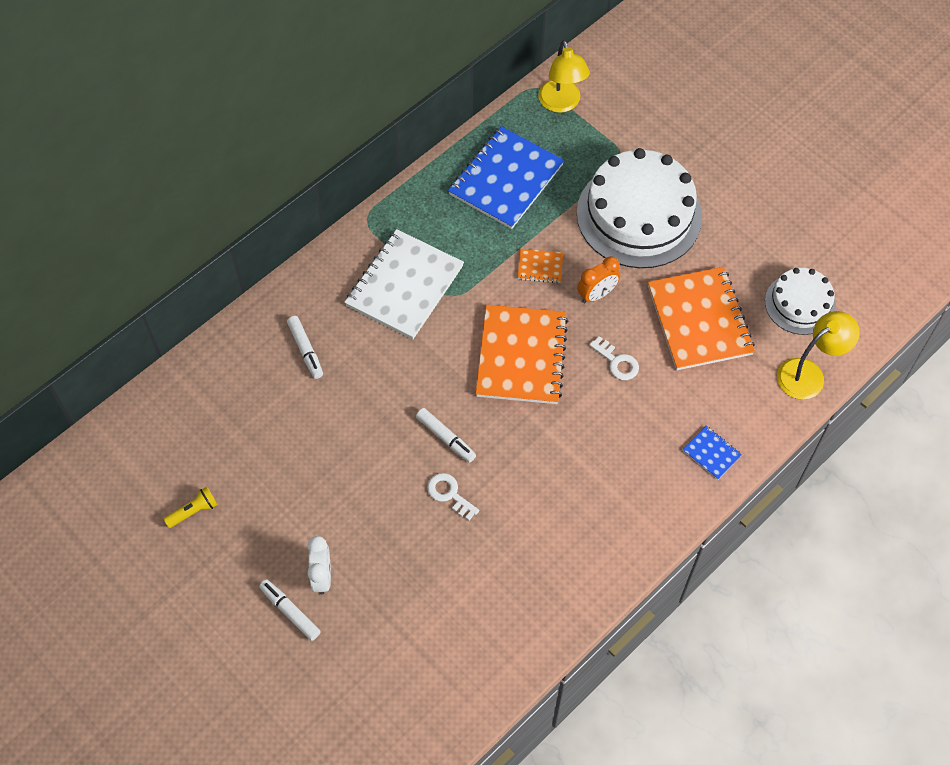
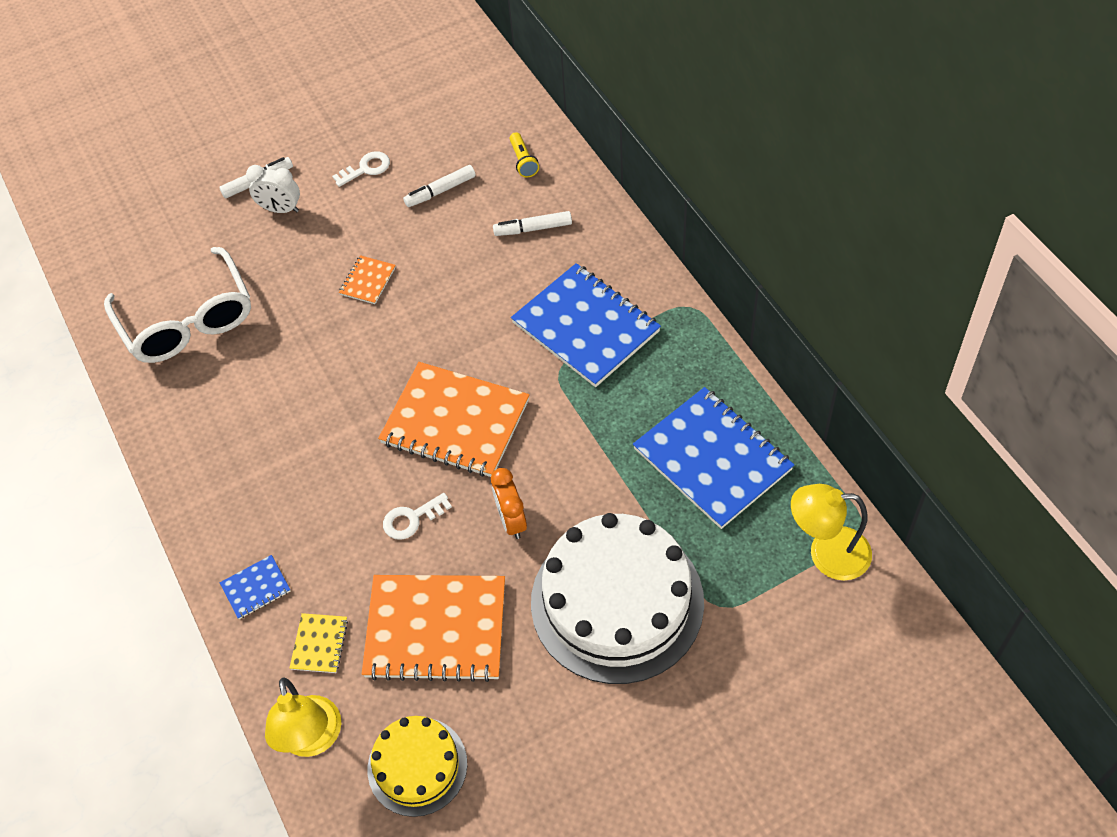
camera: 110 degrees right, 5 degrees down
yellow flashlight [164,487,218,528] -> yellow flashlight moved to [510,132,539,178]
white notebook [344,229,464,339] -> blue notebook [511,263,661,387]
white marker [416,408,476,463] -> white marker moved to [403,165,476,207]
white key [427,473,479,520] -> white key moved to [332,151,390,187]
orange notebook [517,249,563,283] -> orange notebook moved to [339,255,396,304]
white cake [765,268,836,335] -> yellow cake [368,716,467,817]
none -> white glasses [104,247,251,363]
none -> yellow notebook [290,613,348,673]

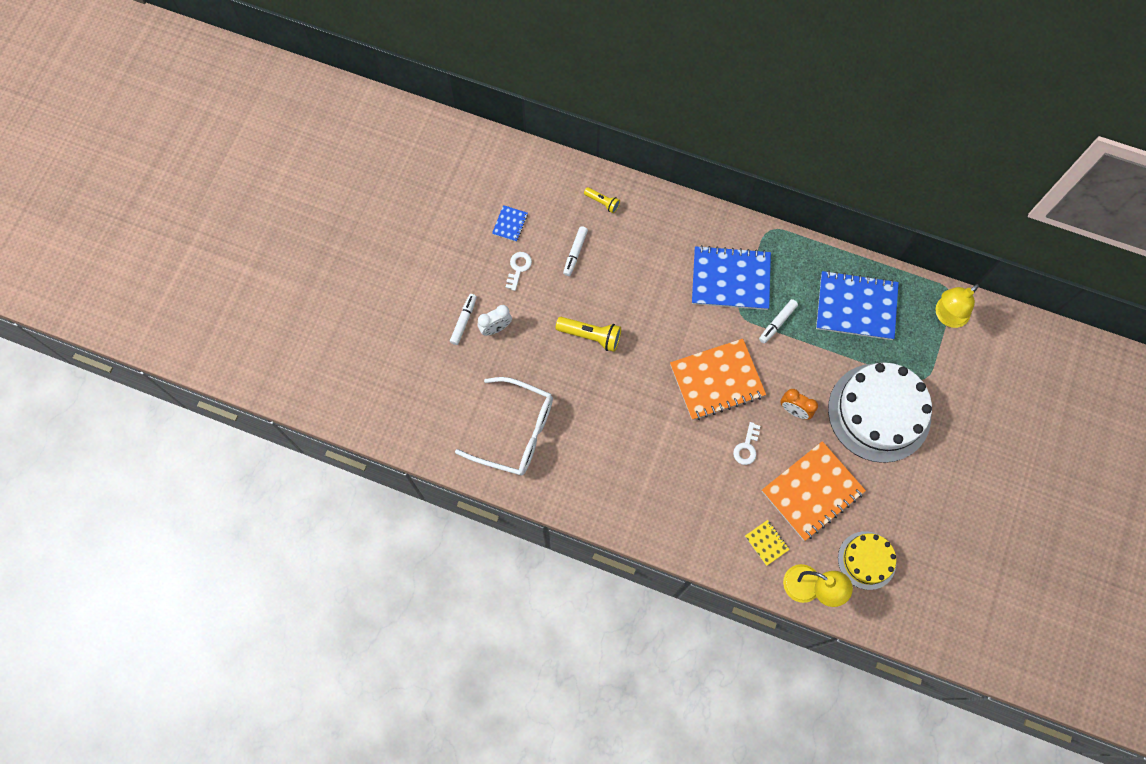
camera: 45 degrees left, 15 degrees up
blue notebook [220,555,290,619] -> blue notebook moved to [492,205,528,242]
orange notebook [339,255,396,304] -> yellow flashlight [555,317,621,352]
white marker [493,211,572,236] -> white marker moved to [759,299,798,343]

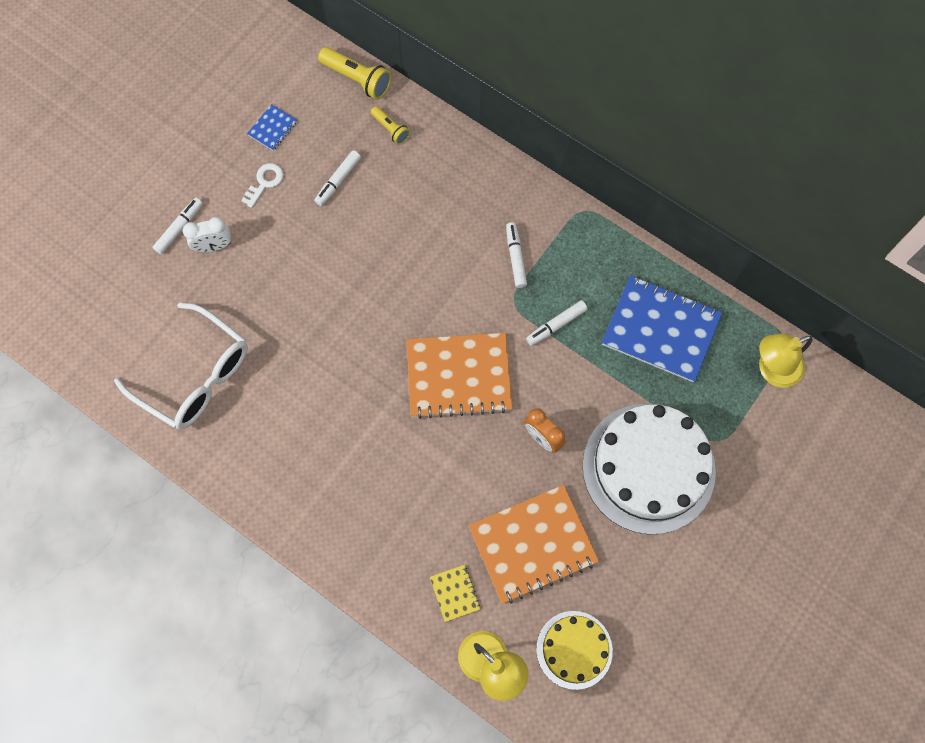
camera: 15 degrees right, 0 degrees up
yellow flashlight [555,317,621,352] -> yellow flashlight moved to [318,47,392,99]
blue notebook [692,245,771,310] -> white marker [506,222,527,288]
white key [733,422,760,465] -> none

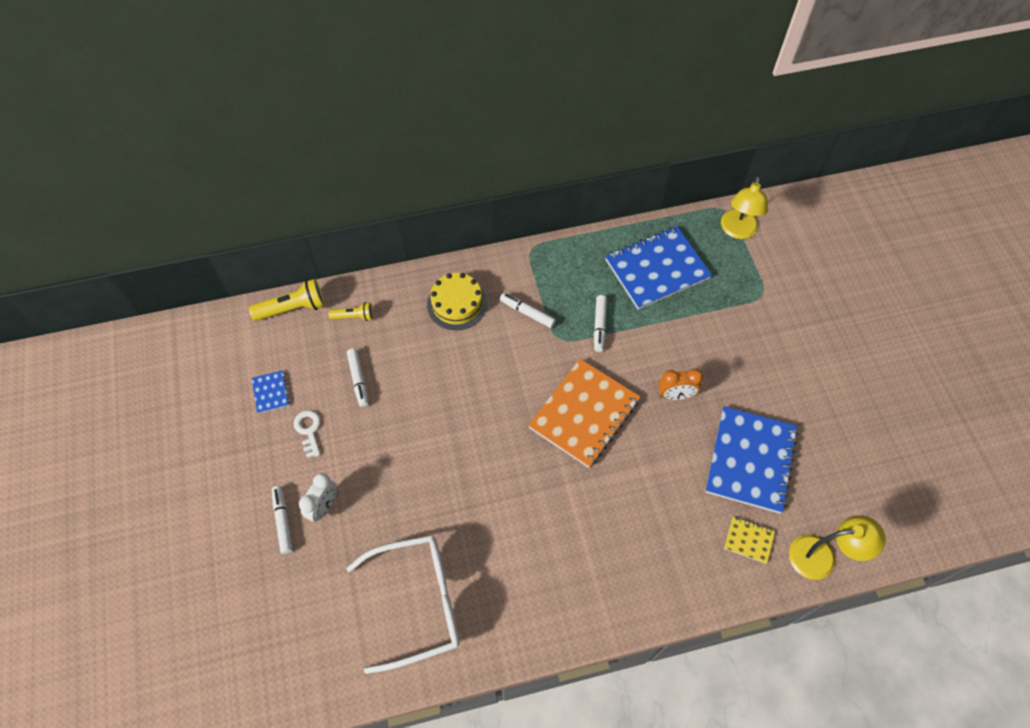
camera: 50 degrees left, 10 degrees down
orange notebook [468,485,599,604] -> blue notebook [705,406,798,513]
yellow cake [536,611,613,690] -> yellow cake moved to [427,273,487,330]
white cake [582,404,716,534] -> none

